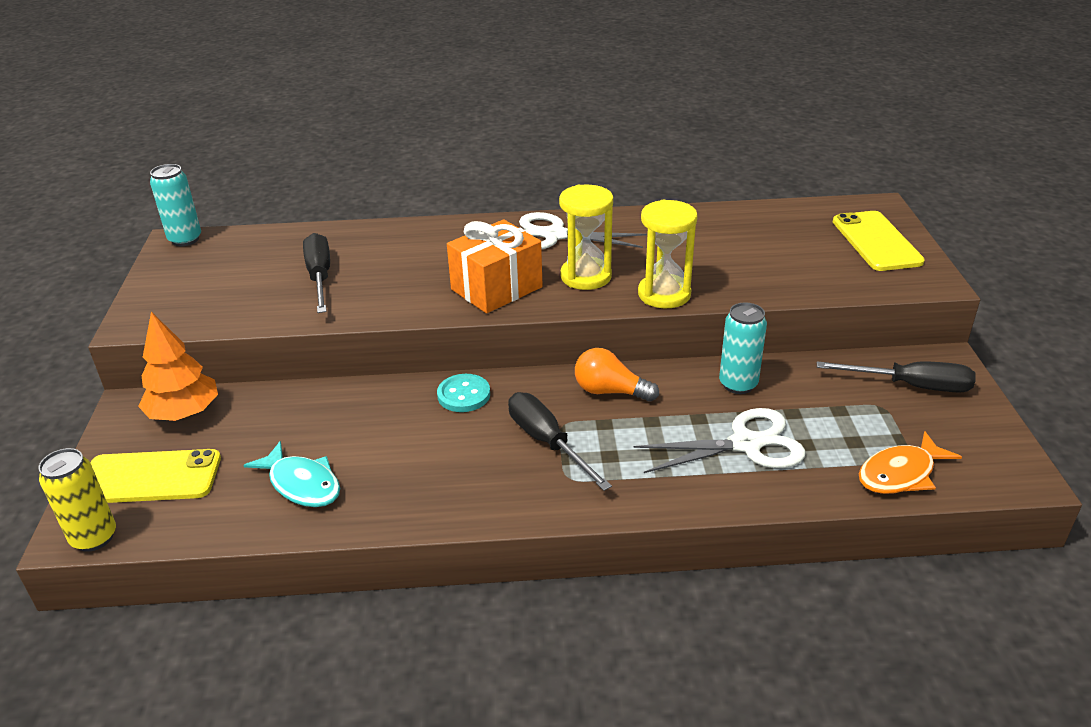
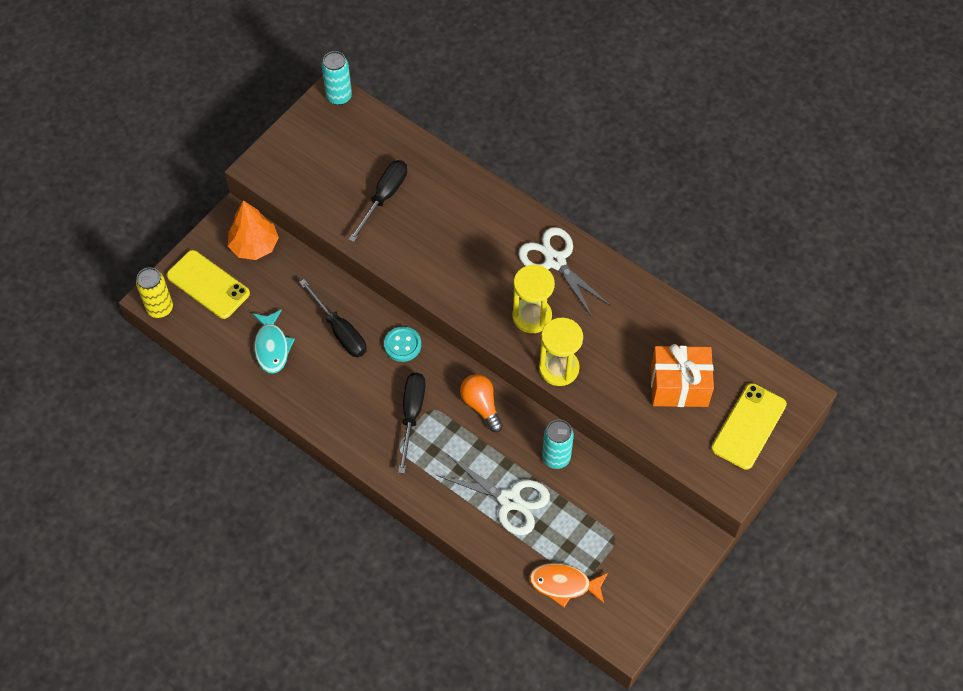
camera: 40 degrees right, 25 degrees up
orange gift [447,219,543,313] -> orange gift moved to [651,344,714,407]
black screwdriver [817,361,976,393] -> black screwdriver moved to [299,279,367,357]

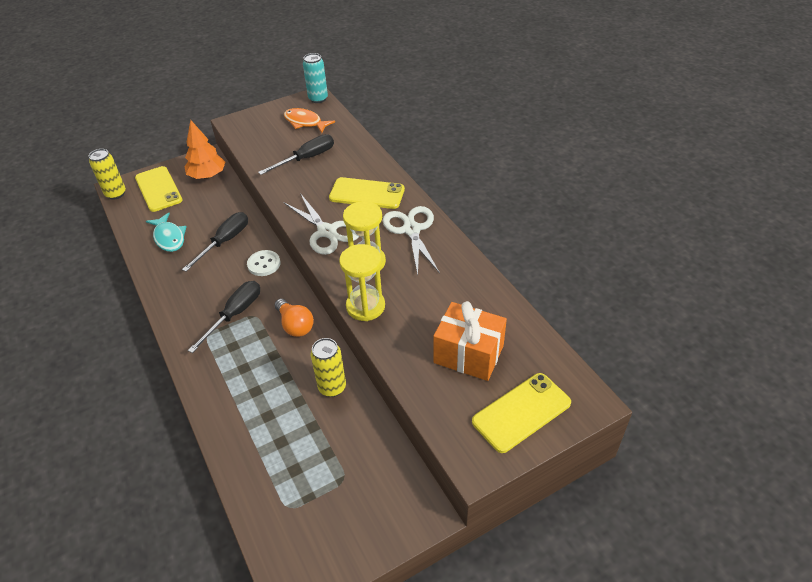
camera: 25 degrees right, 15 degrees down
turquoise fish [252,309,295,374] -> turquoise fish turned 45 degrees counterclockwise [146,212,187,252]
black screwdriver [299,279,367,357] -> black screwdriver turned 135 degrees counterclockwise [182,212,248,272]
turquoise button [384,327,421,362] -> white button [247,250,280,276]
white scissors [436,455,550,535] -> white scissors moved to [283,193,359,255]
orange light bulb [460,374,503,432] -> orange light bulb turned 150 degrees clockwise [275,299,314,337]
orange fish [529,563,608,607] -> orange fish moved to [284,108,335,133]
turquoise can [542,420,574,469] -> yellow can [311,338,346,397]
none -> yellow phone [329,177,405,209]

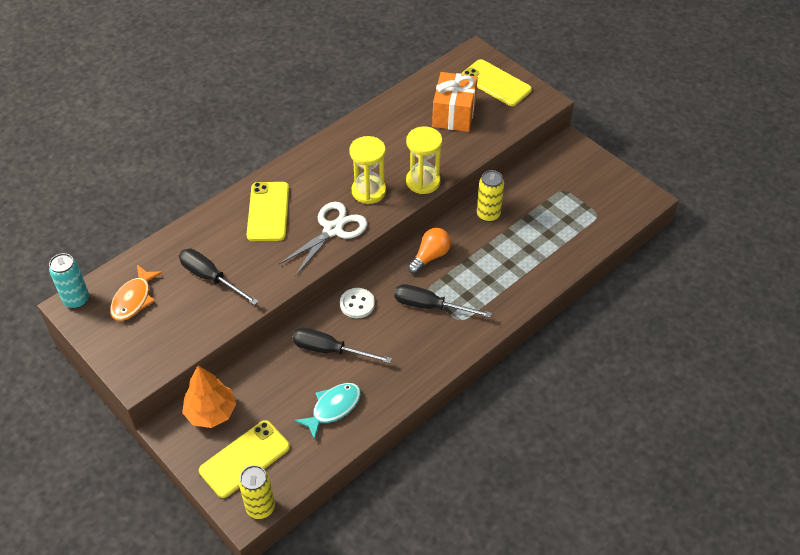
camera: 105 degrees left, 5 degrees up
white scissors [383,206,440,275] -> none

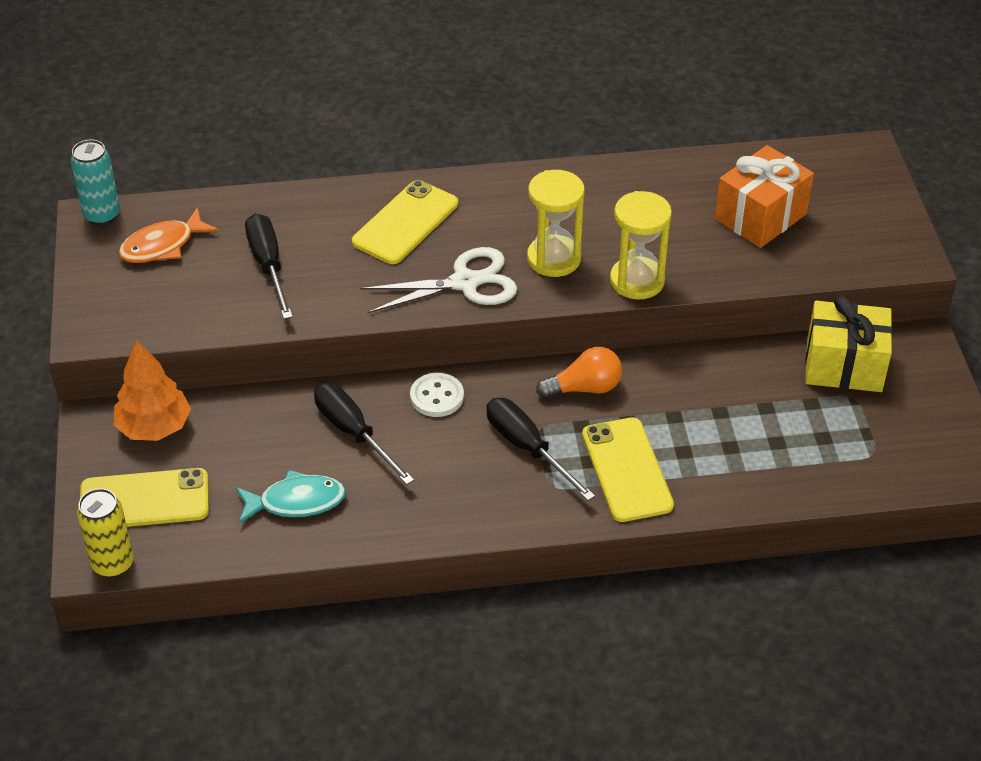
camera: 35 degrees right, 5 degrees down
yellow phone [461,59,532,106] -> yellow phone moved to [582,417,674,522]
yellow can [477,170,504,222] -> none
none -> yellow gift [805,295,893,392]

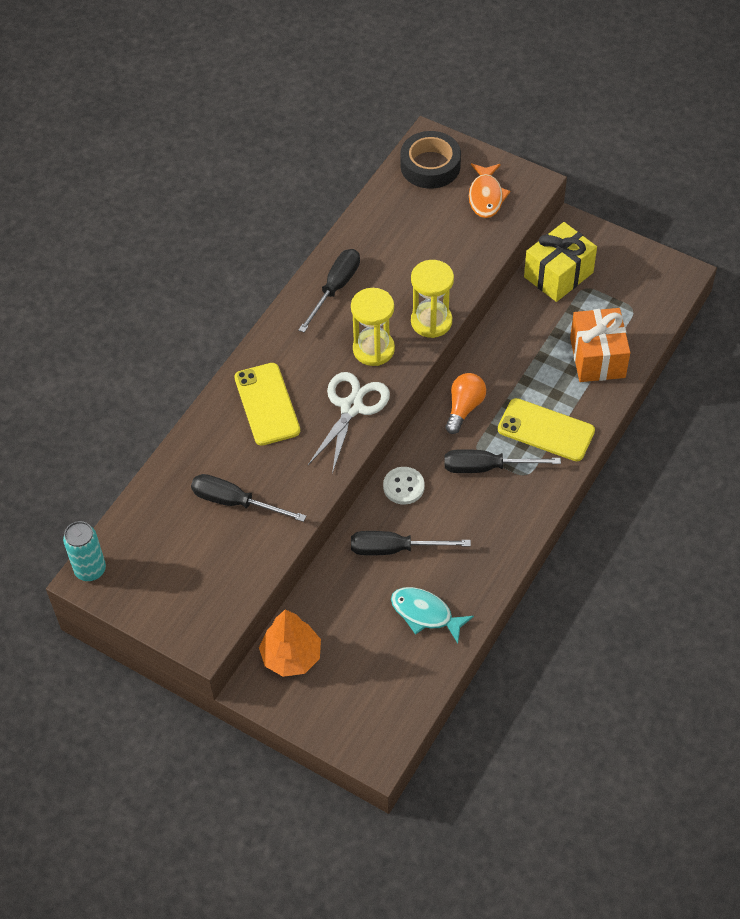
camera: 50 degrees left, 10 degrees up
yellow can [77,488,134,578] -> none
yellow phone [80,468,209,527] -> none
orange fish [119,207,218,263] -> orange fish moved to [469,163,510,218]
turquoise fish [236,470,346,524] -> turquoise fish turned 90 degrees counterclockwise [391,587,474,644]
orange gift [715,145,814,248] -> orange gift moved to [570,308,630,382]
none -> black screwdriver [298,249,360,333]
none -> black tape [401,131,461,189]

